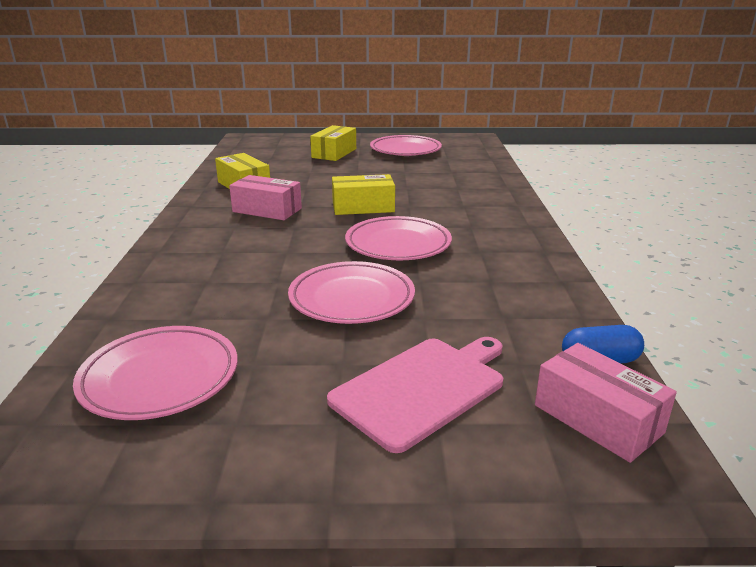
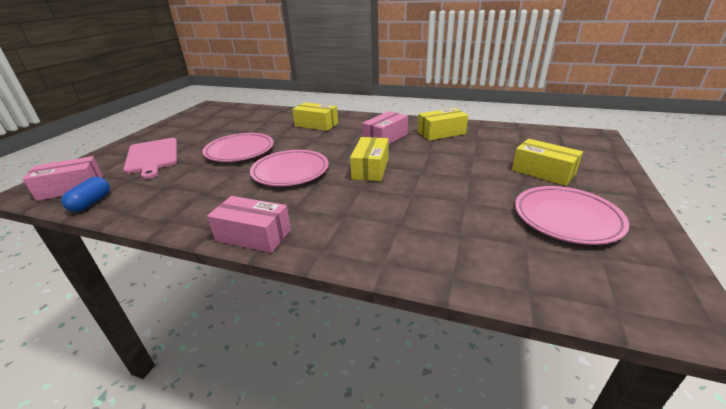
camera: 110 degrees right, 5 degrees up
pink plate [73,326,238,420] -> none
none -> pink box [207,196,291,253]
none -> yellow box [292,102,338,131]

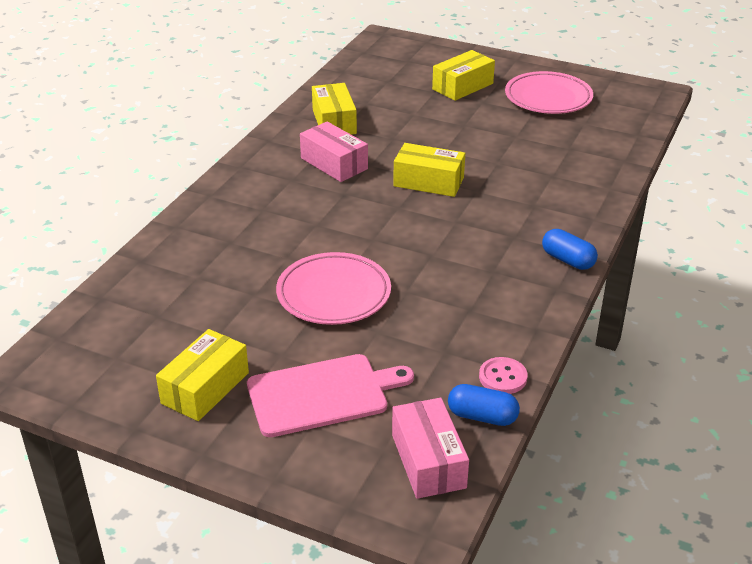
camera: 85 degrees left, 5 degrees up
pink box [207,196,291,253] -> blue capsule [542,229,598,270]
pink plate [250,150,329,186] -> none
yellow box [292,102,338,131] -> yellow box moved to [156,329,249,421]
none -> pink button [479,357,528,394]

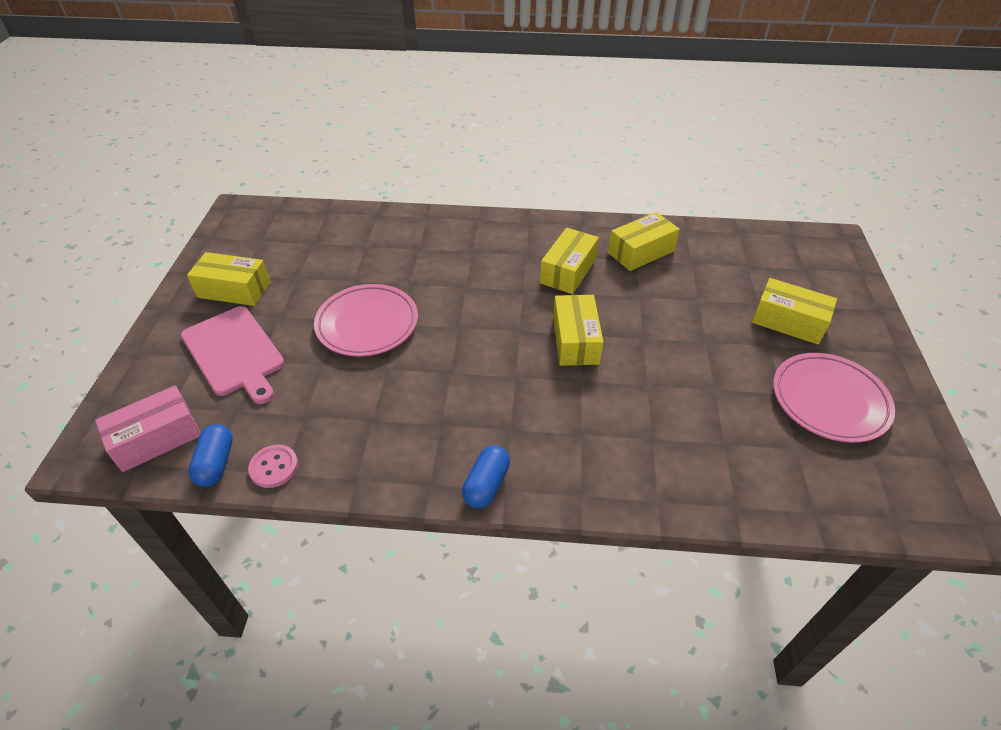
camera: 70 degrees right, 10 degrees up
pink box [300,121,368,182] -> yellow box [540,228,599,294]

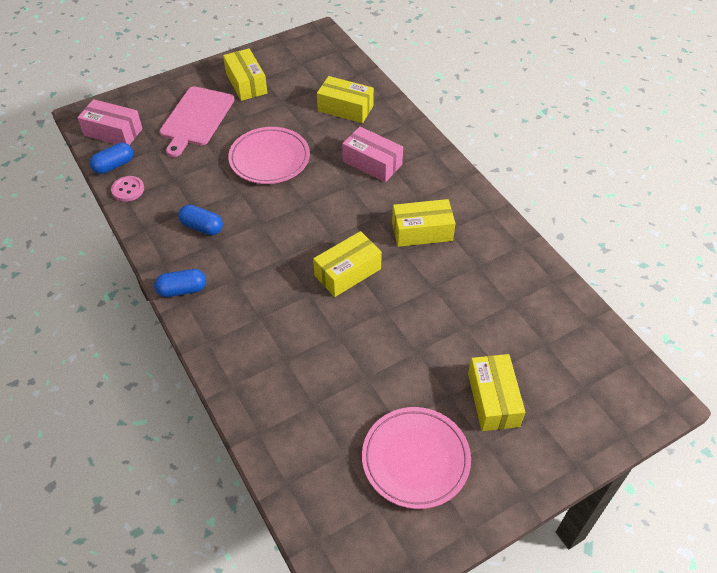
camera: 55 degrees right, 5 degrees up
yellow box [608,212,680,271] -> yellow box moved to [317,76,374,123]
none -> blue capsule [178,205,223,235]
none -> pink box [342,127,403,182]

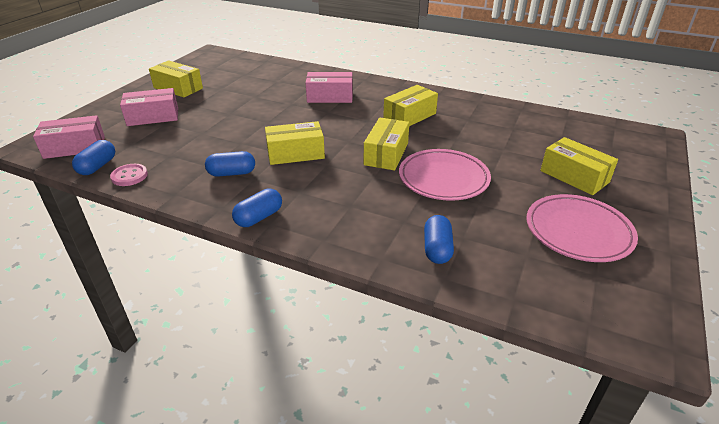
camera: 35 degrees left, 15 degrees down
pink cutting board [160,87,235,157] -> pink box [120,88,178,126]
pink plate [228,127,310,184] -> pink plate moved to [399,149,491,201]
yellow box [317,76,374,123] -> yellow box moved to [265,121,325,165]
none -> blue capsule [424,215,454,264]

